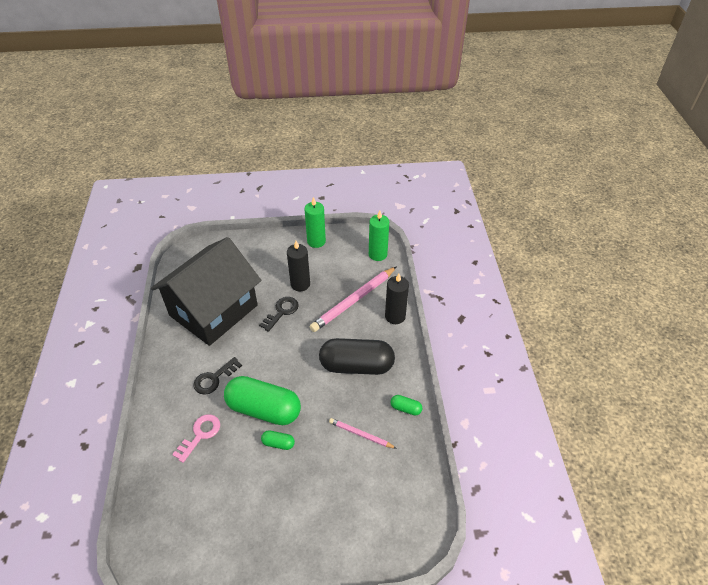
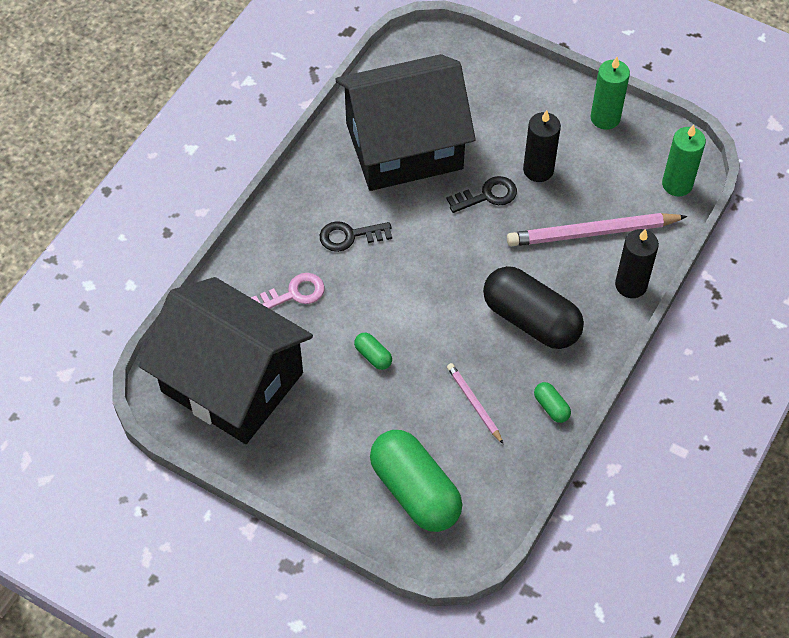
camera: 35 degrees right, 10 degrees up
green capsule [224,376,301,425] -> green capsule moved to [370,430,462,532]
none -> black house [139,277,313,444]

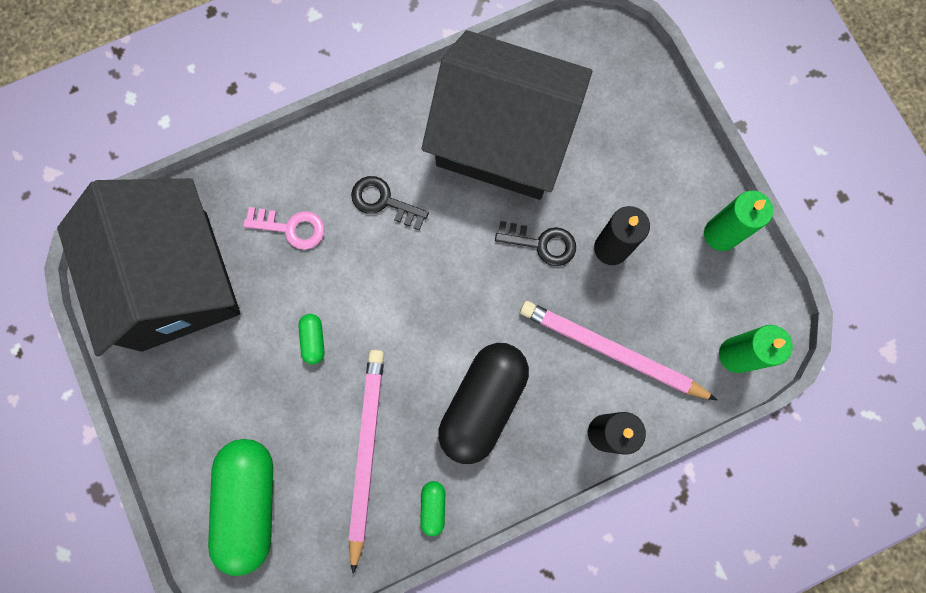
camera: 35 degrees right, 20 degrees up
pink pencil [447,363,503,444] -> pink pencil [349,350,384,574], size x1.91
black capsule [483,266,584,349] -> black capsule turned 45 degrees clockwise [438,343,529,464]

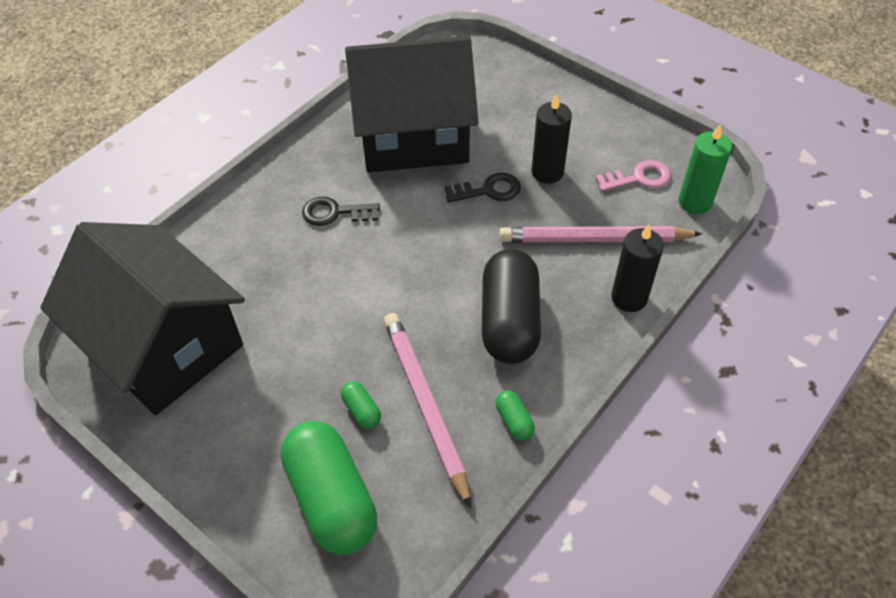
camera: 25 degrees left, 25 degrees down
pink key [243,207,324,250] -> pink key moved to [595,160,671,191]
green capsule [298,314,324,364] -> green capsule moved to [341,382,381,429]
green candle [704,191,773,251] -> none

